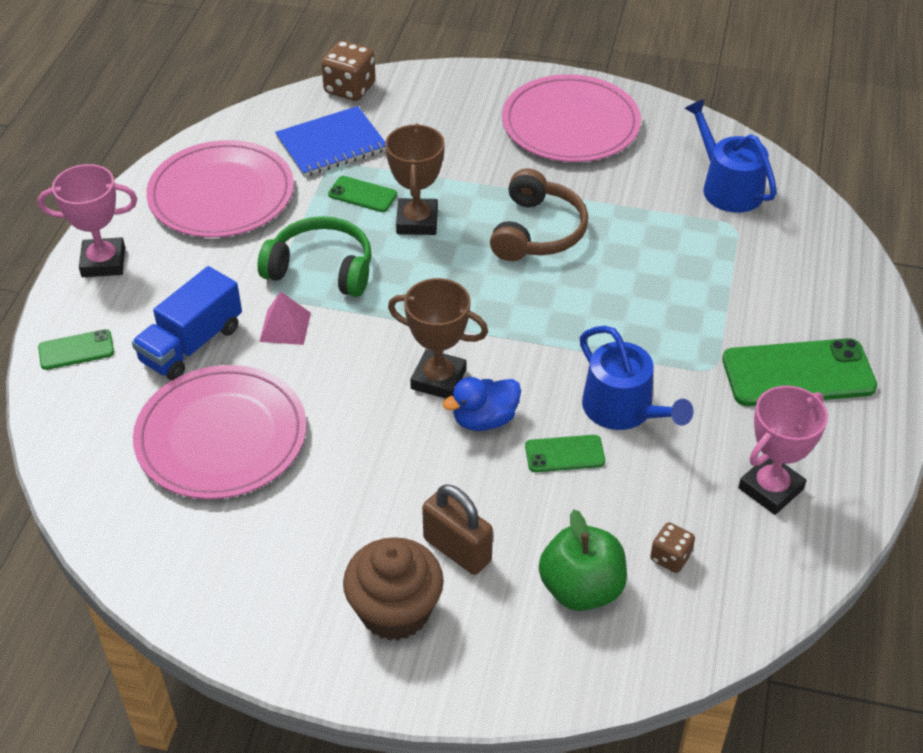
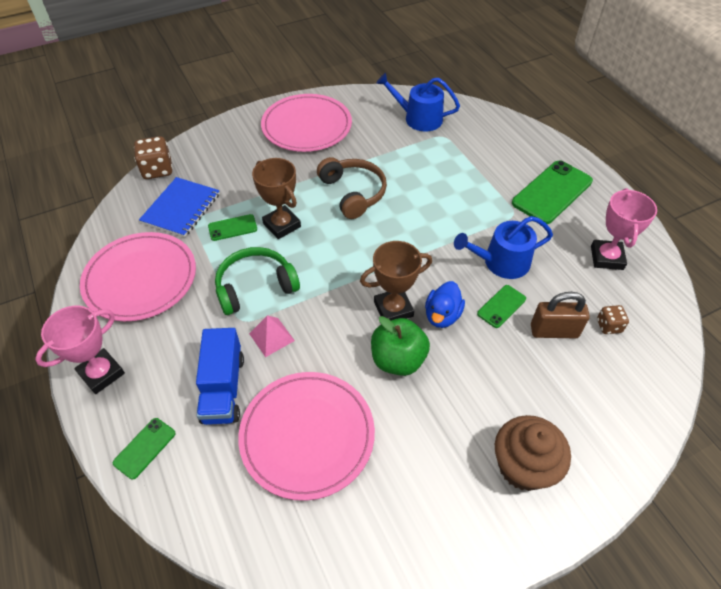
camera: 40 degrees left, 5 degrees up
brown padlock [422,484,493,575] -> brown padlock moved to [531,292,590,338]
green apple [539,510,627,611] -> green apple moved to [371,316,430,376]
blue watering can [580,326,693,430] -> blue watering can turned 150 degrees clockwise [454,216,553,279]

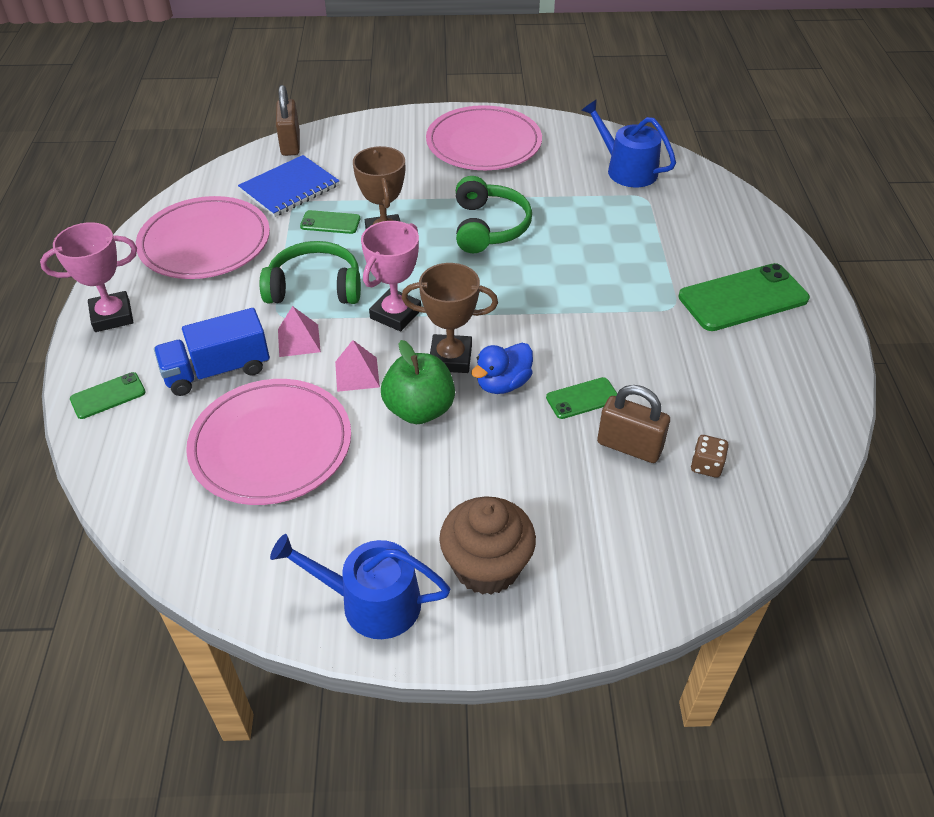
camera: 25 degrees right, 5 degrees down
brown dice [134,136,173,179] -> brown padlock [276,85,300,156]
blue truck [196,328,244,425] -> blue truck turned 45 degrees clockwise [154,308,270,396]
brown headphones [317,157,387,219] -> green headphones [456,176,532,254]
blue watering can [454,216,553,279] -> blue watering can moved to [270,534,450,639]
pink trophy [591,188,657,270] -> pink trophy moved to [361,221,421,331]
none -> pink pyramid [335,340,380,392]

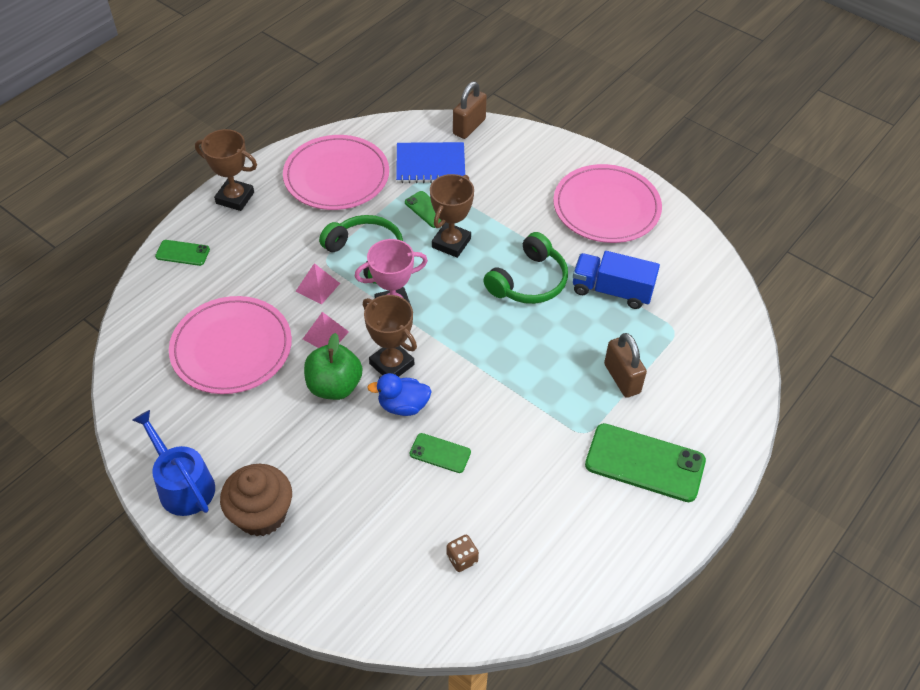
camera: 40 degrees right, 5 degrees up
pink trophy [40,222,137,332] -> brown trophy [195,129,257,211]
blue truck [154,308,270,396] -> blue truck moved to [573,251,660,309]
blue watering can [581,99,676,187] -> none
brown padlock [597,385,670,463] -> brown padlock moved to [604,333,647,398]

